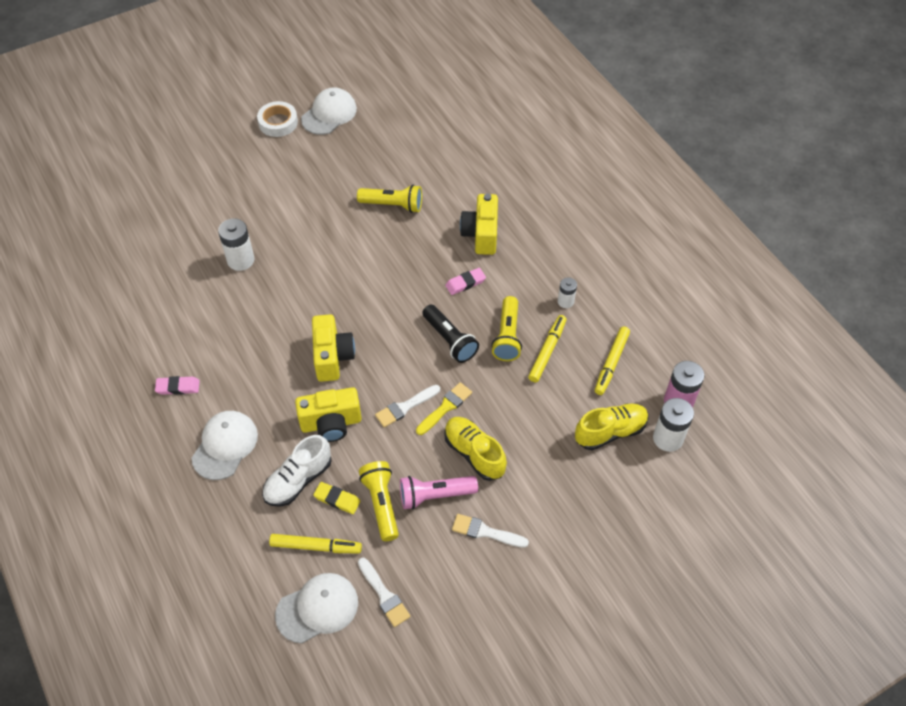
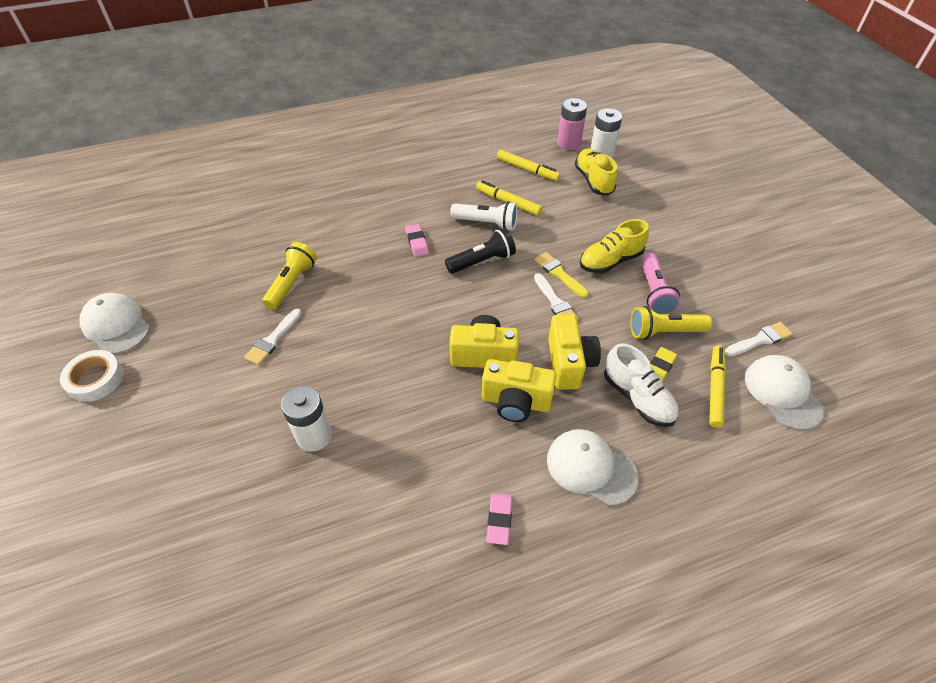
camera: 80 degrees left, 5 degrees down
white brush [452,514,529,548] -> white brush moved to [244,309,302,365]
yellow camera [460,194,498,255] -> yellow camera moved to [482,359,557,422]
yellow flashlight [491,296,522,361] -> white flashlight [450,202,518,231]
white battery [558,277,577,308] -> none

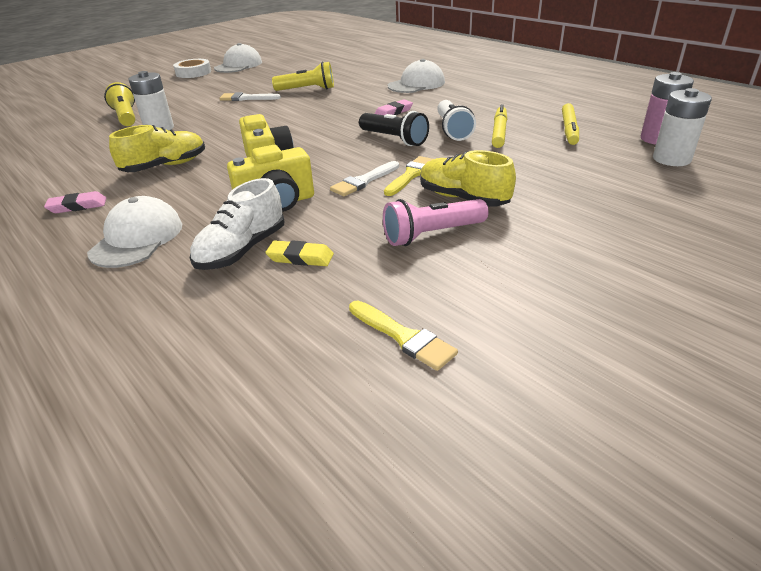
camera: 70 degrees right, 15 degrees down
yellow camera [482,359,557,422] -> none
yellow shoe [575,149,618,195] -> yellow shoe moved to [109,125,205,172]
yellow flashlight [630,306,712,340] -> yellow flashlight moved to [104,82,135,126]
yellow marker [709,345,726,428] -> none
white brush [725,322,793,357] -> yellow brush [349,301,458,371]
white cap [745,355,825,430] -> white cap moved to [388,59,445,93]

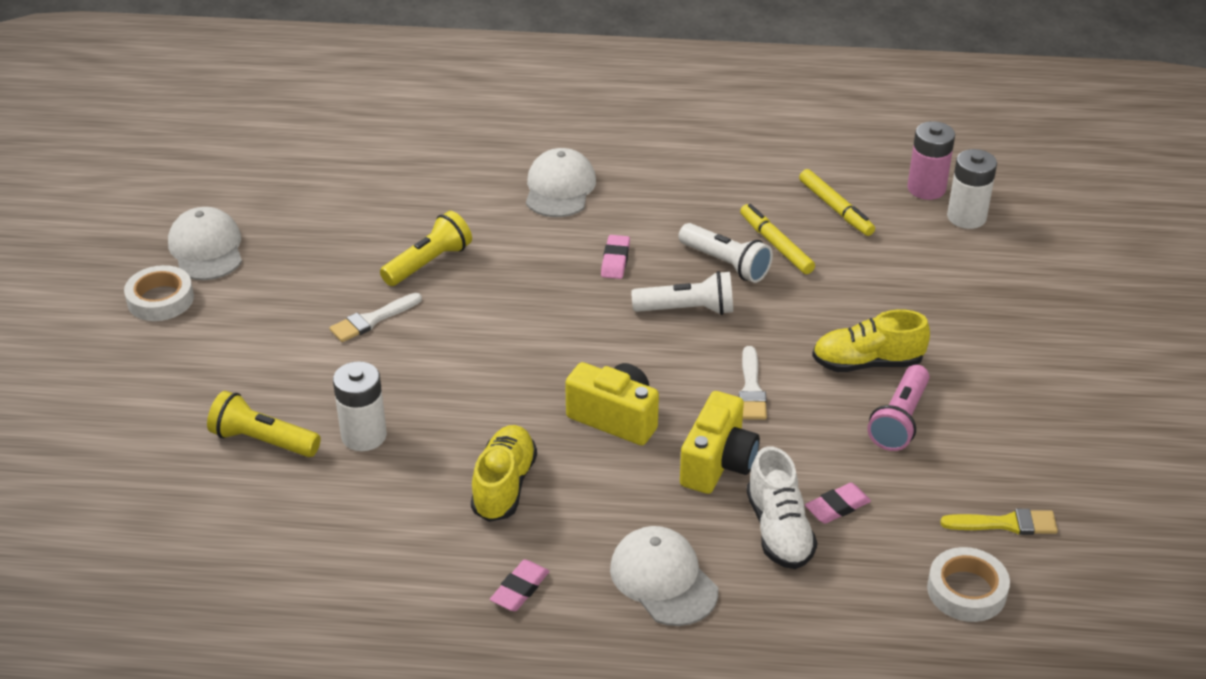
camera: 45 degrees left, 5 degrees up
yellow eraser [265,240,334,266] -> pink eraser [805,483,871,524]
black flashlight [359,111,429,146] -> white flashlight [631,271,733,315]
yellow brush [384,156,433,196] -> none
none -> white tape [927,547,1010,622]

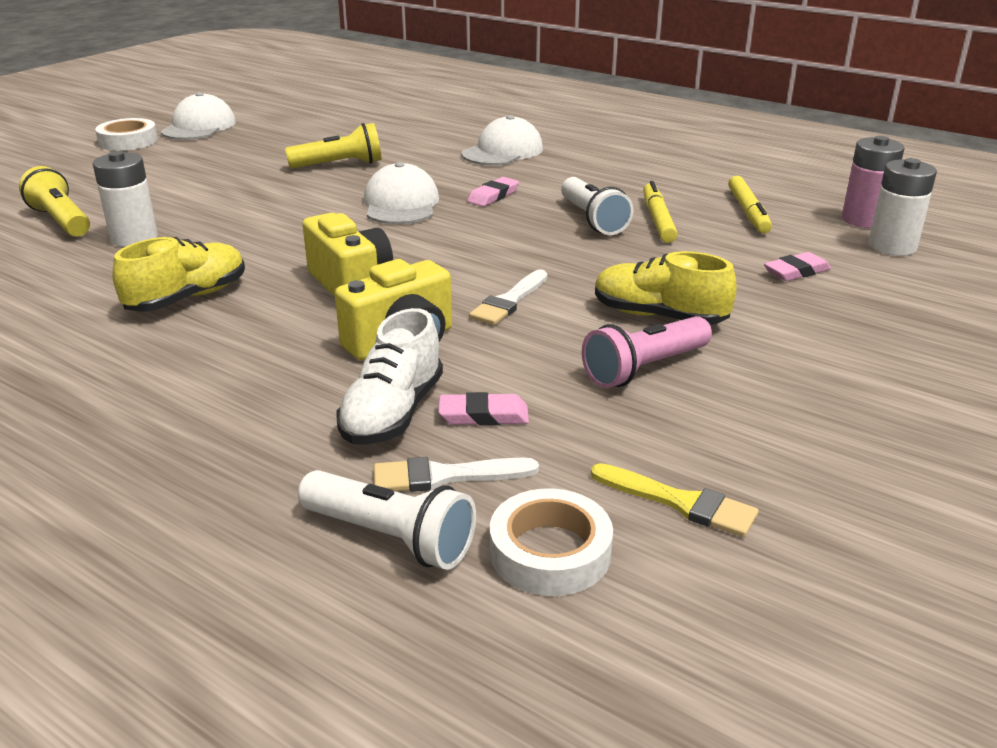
camera: 30 degrees right, 10 degrees down
white brush [330,293,422,342] -> white brush moved to [374,457,539,492]
pink eraser [490,560,550,611] -> pink eraser moved to [764,252,831,281]
white cap [610,526,718,626] -> white cap moved to [364,162,439,224]
white flashlight [631,271,733,315] -> white flashlight moved to [298,470,476,570]

